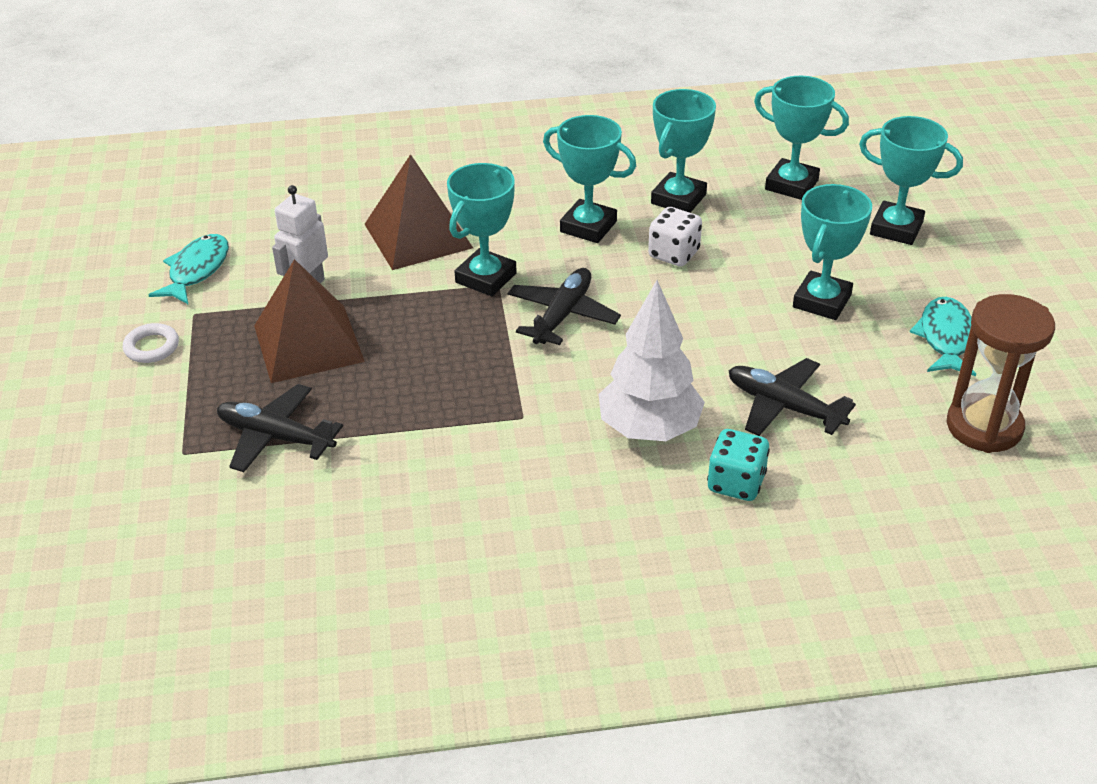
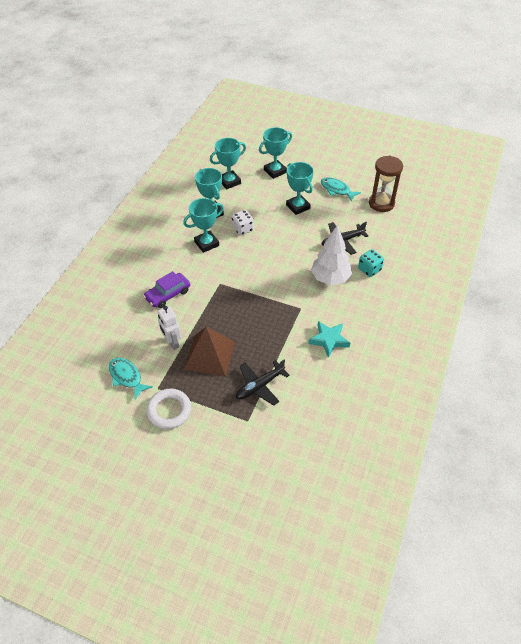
camera: 60 degrees left, 10 degrees up
white ring [123,323,179,363] -> white ring [146,389,191,429], size x1.65
brown pyramid [365,154,473,270] -> purple car [143,271,190,308]
turquoise trophy [447,163,517,296] -> none
black plane [508,268,621,345] -> none
none -> turquoise star [309,321,350,358]

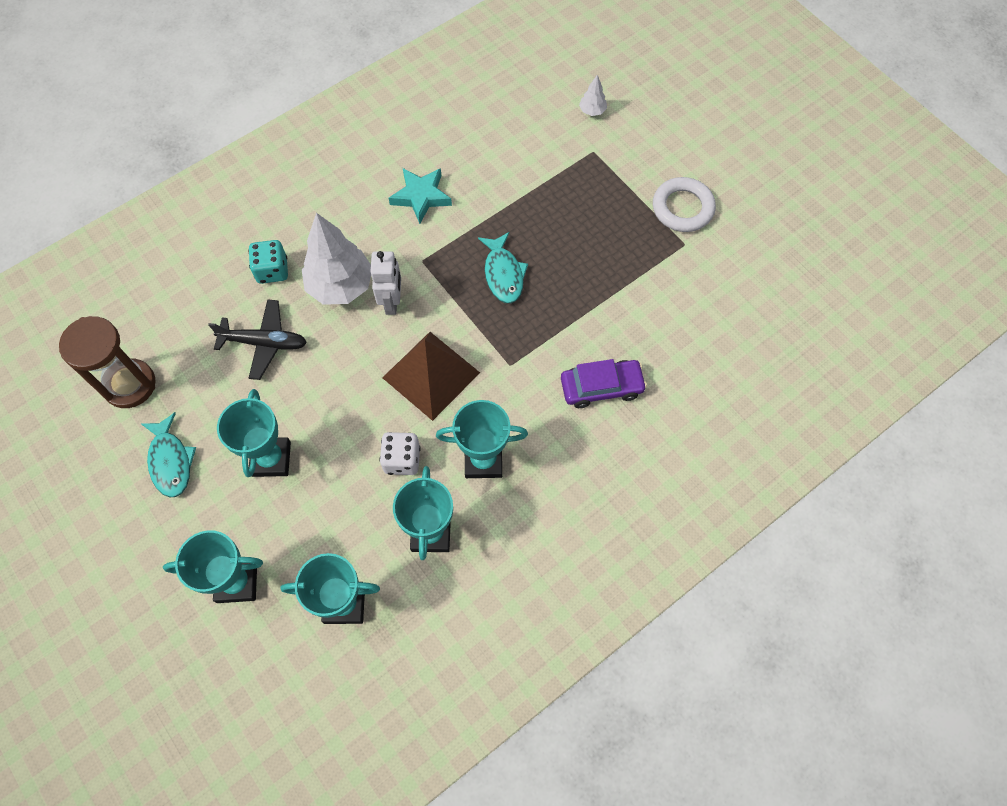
camera: 150 degrees left, 15 degrees up
turquoise fish [109,358,153,400] -> turquoise fish moved to [478,232,528,303]
white robot [158,306,181,350] -> white robot moved to [370,251,401,315]
brown pyramid [184,327,235,377] -> brown pyramid moved to [382,332,480,421]
black plane [236,360,290,406] -> none
none -> white tree [579,75,607,116]

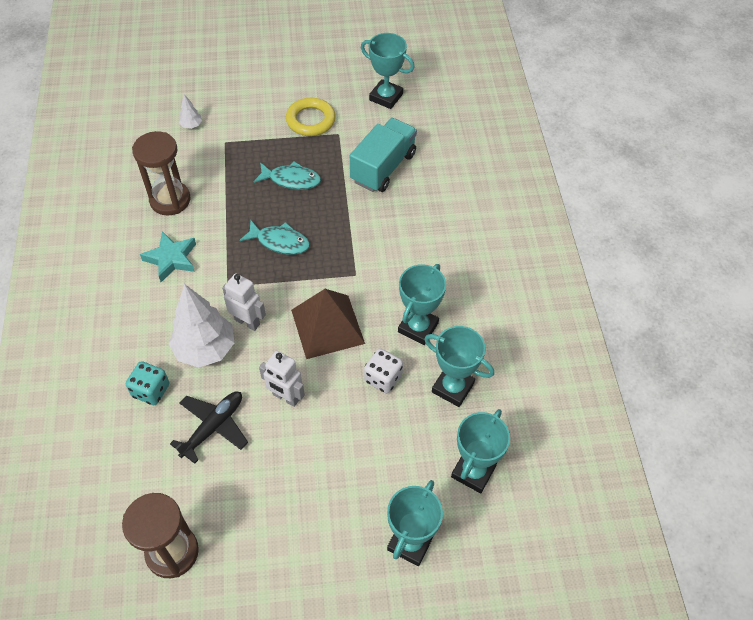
camera: 60 degrees left, 10 degrees down
turquoise fish [140,412,196,497] -> turquoise fish moved to [254,161,321,190]
turquoise trophy [217,389,291,477] -> turquoise trophy moved to [361,33,415,109]
purple car [561,359,647,408] -> none
white ring [653,177,716,232] -> yellow ring [286,98,336,136]
none -> brown hourglass [132,131,191,215]
none -> white robot [259,350,305,407]
none -> turquoise truck [350,118,417,192]

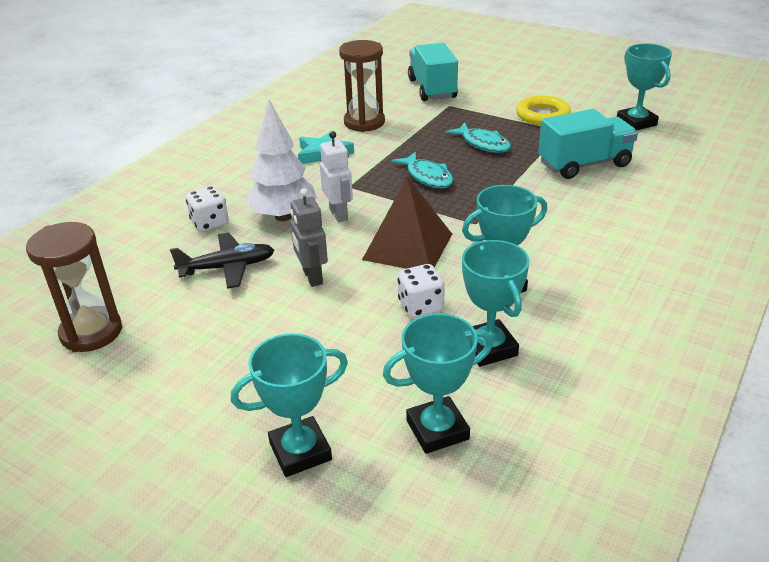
camera: 40 degrees right, 20 degrees down
turquoise dice [126,361,169,405] -> white dice [186,186,229,232]
white tree [179,94,202,129] -> turquoise truck [408,43,458,101]
white robot [259,350,305,407] -> grey robot [290,188,328,287]

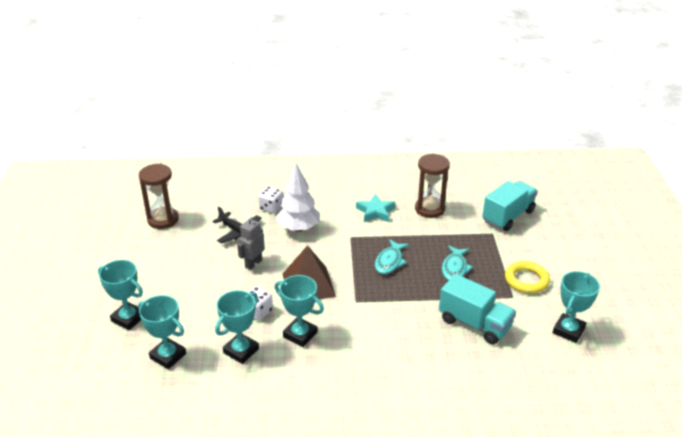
camera: 55 degrees right, 0 degrees up
white robot [320,131,353,222] -> none

